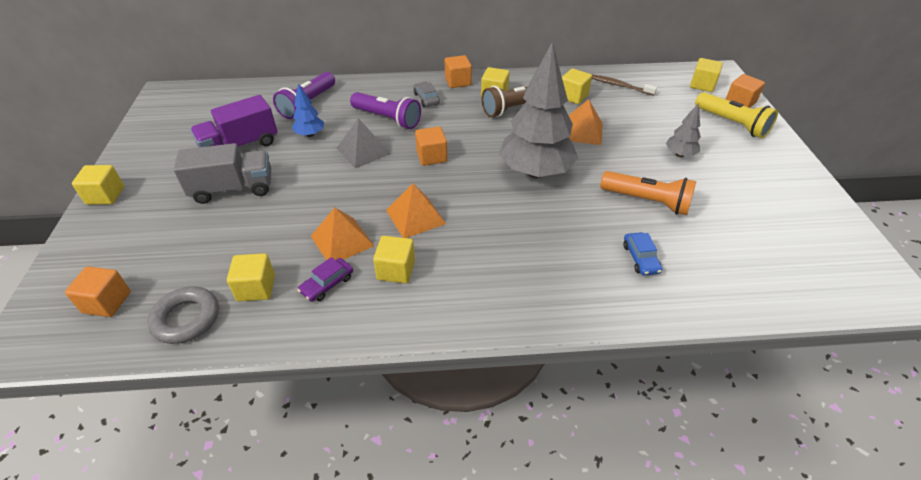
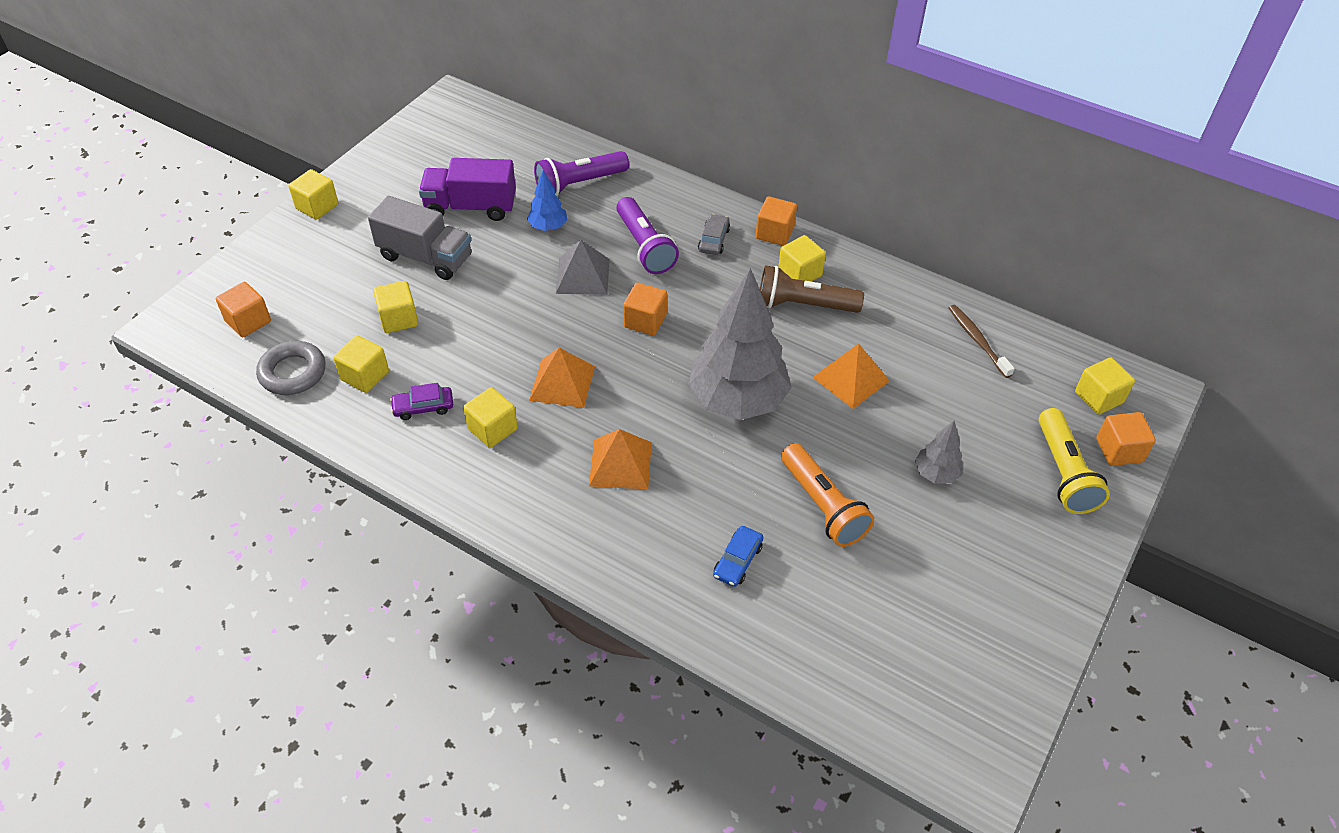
camera: 35 degrees right, 5 degrees up
orange pyramid [311,207,374,260] -> orange pyramid moved to [589,429,652,489]
yellow cube [562,68,592,104] -> yellow cube moved to [373,281,418,333]

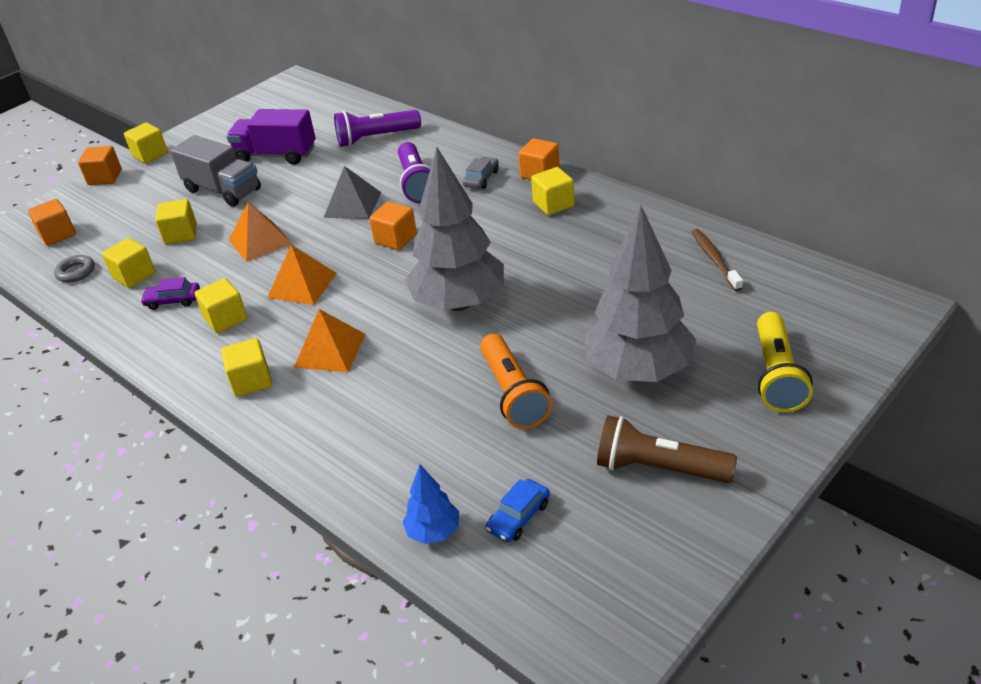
camera: 15 degrees right, 10 degrees down
grey ring [256,341,325,395] -> grey ring [54,255,95,282], size x0.65
blue tree [527,170,567,231] -> blue tree moved to [403,464,459,544]
blue car [713,526,763,587] -> blue car moved to [486,479,550,542]
brown flashlight [760,265,864,313] -> brown flashlight moved to [597,415,737,483]
orange pyramid [812,343,890,409] -> orange pyramid moved to [229,202,292,262]
grey tree [915,421,963,484] -> grey tree [584,205,696,382], size x2.22
yellow cube [1075,357,1135,415] -> yellow cube moved to [221,338,272,397]
orange cube [1096,412,1156,466] -> orange cube moved to [78,146,122,185]

